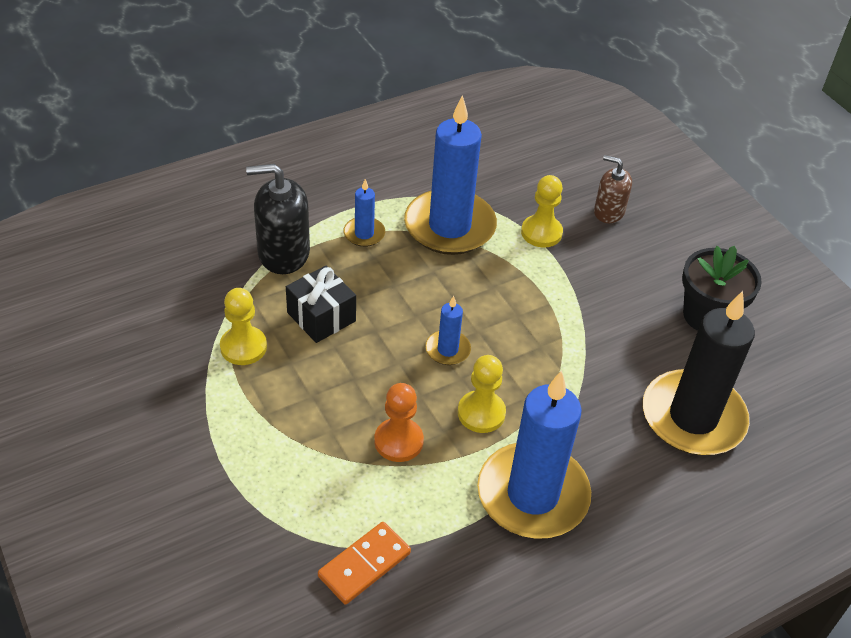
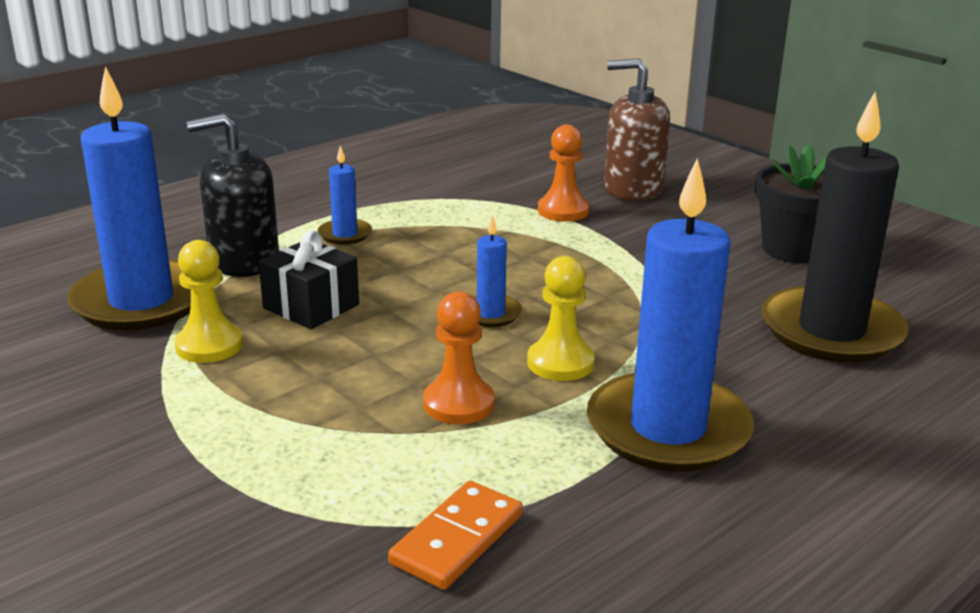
camera: 10 degrees left, 20 degrees down
blue candle [404,95,497,255] -> blue candle moved to [67,66,191,330]
yellow pawn [521,175,563,248] -> orange pawn [538,125,589,222]
brown soap dispenser [594,155,632,223] -> brown soap dispenser [604,58,670,200], size x1.60

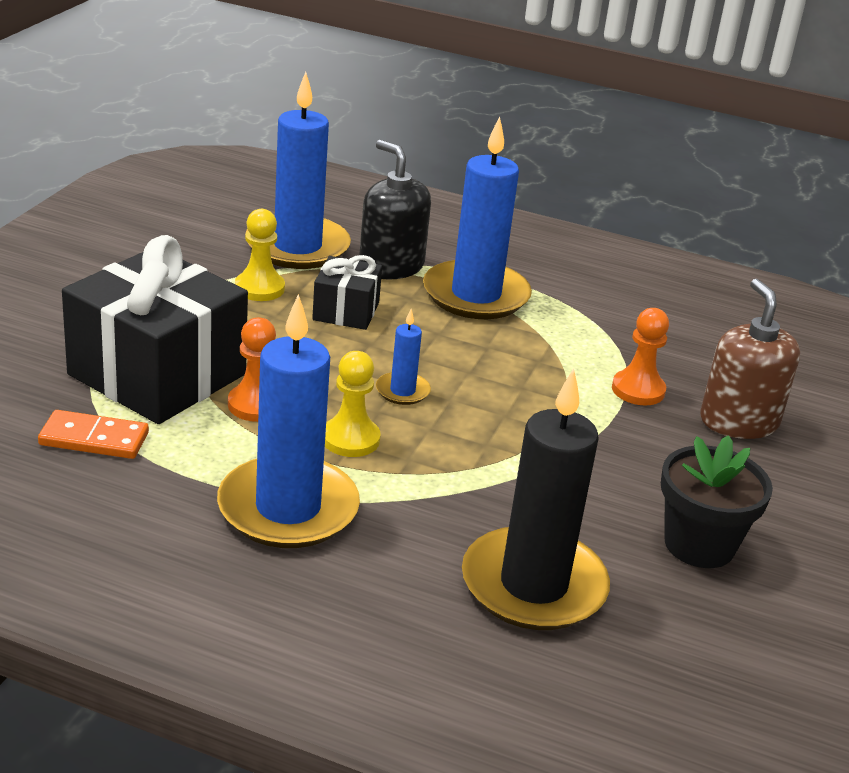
camera: 60 degrees right, 5 degrees up
blue candle [318,145,372,245] -> blue candle [423,116,532,319], size x2.23
none -> black gift [62,235,248,424]

